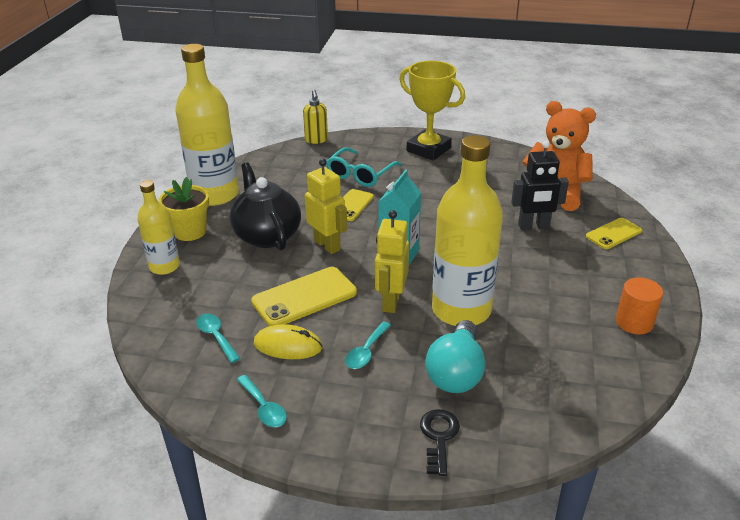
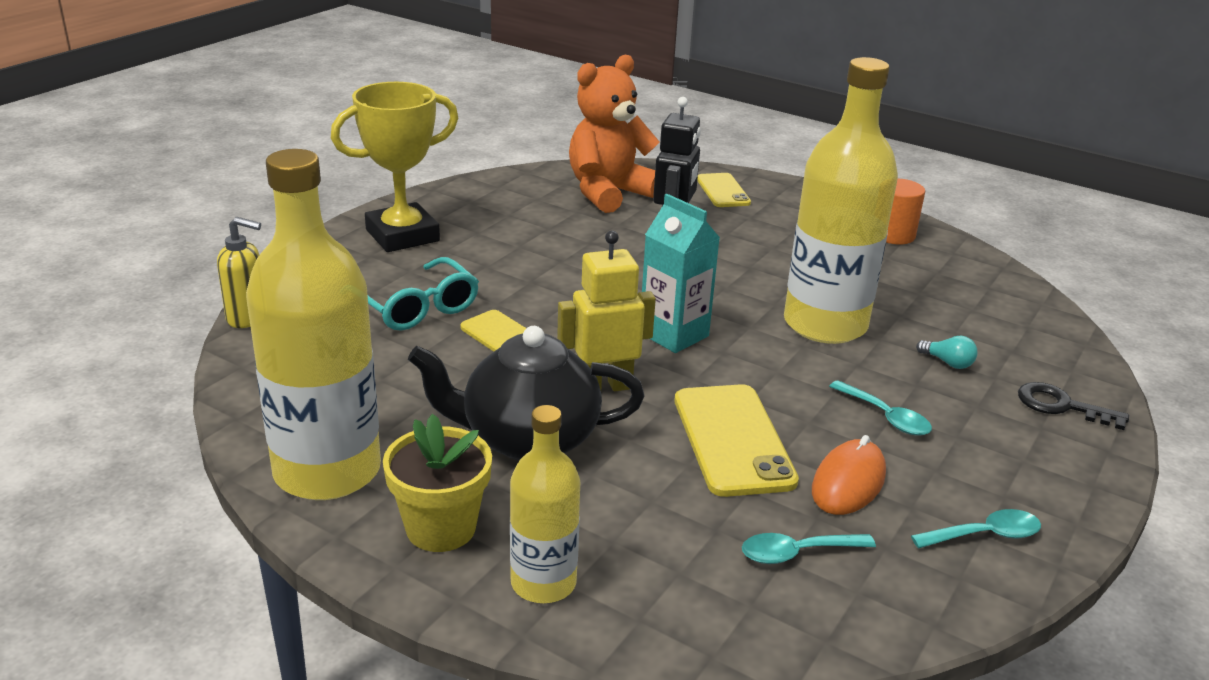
camera: 70 degrees left, 5 degrees down
yellow mouse [254,324,322,359] -> orange mouse [812,435,886,515]
yellow robot [375,210,409,313] -> none
turquoise light bulb [425,320,485,393] -> turquoise light bulb [916,336,978,369], size x0.43

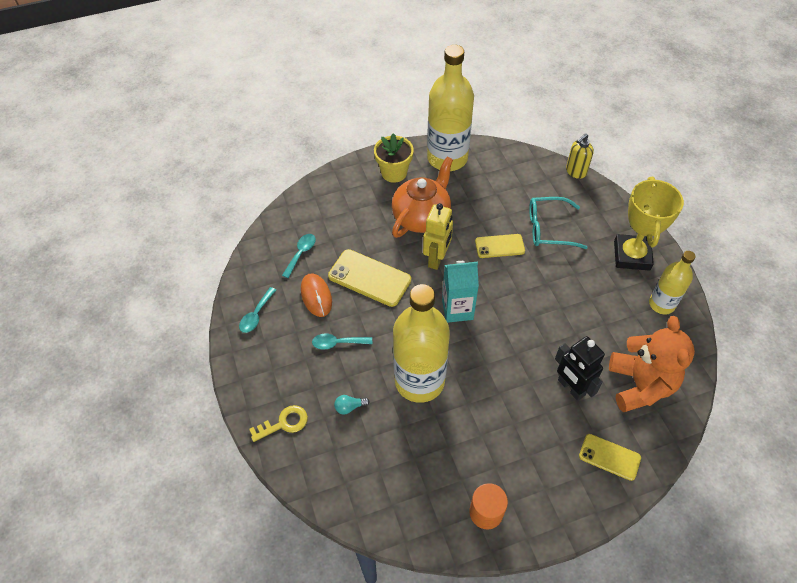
camera: 130 degrees right, 25 degrees up
black teapot [408,326,645,461] -> orange teapot [392,157,453,238]
yellow bottle [510,405,580,603] -> yellow bottle moved to [649,251,695,314]
black key [1018,382,1129,430] -> yellow key [249,405,308,442]

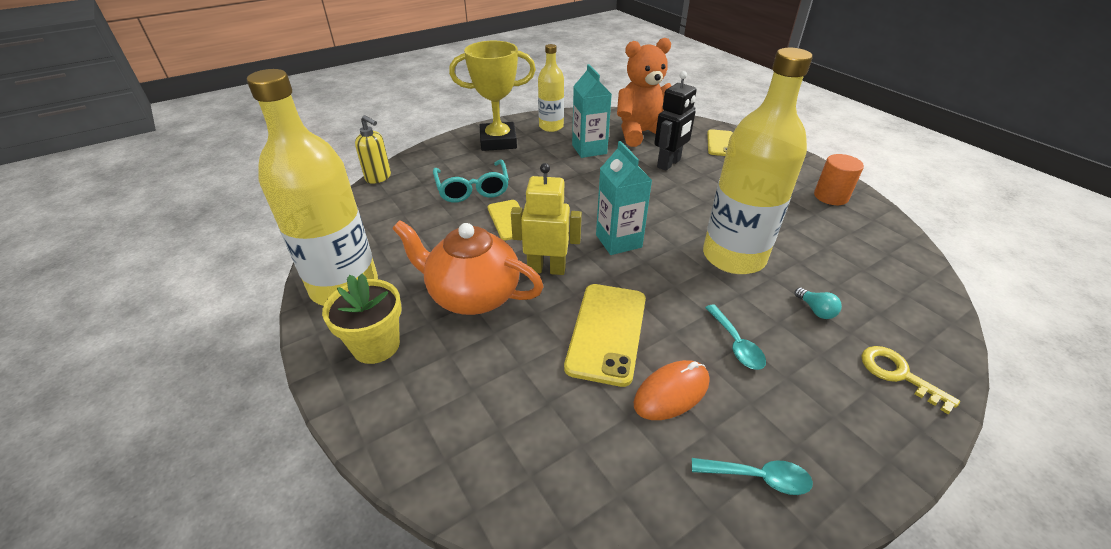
camera: 105 degrees left, 15 degrees down
turquoise spoon [282,234,316,278] -> none
none -> turquoise carton [572,64,612,158]

